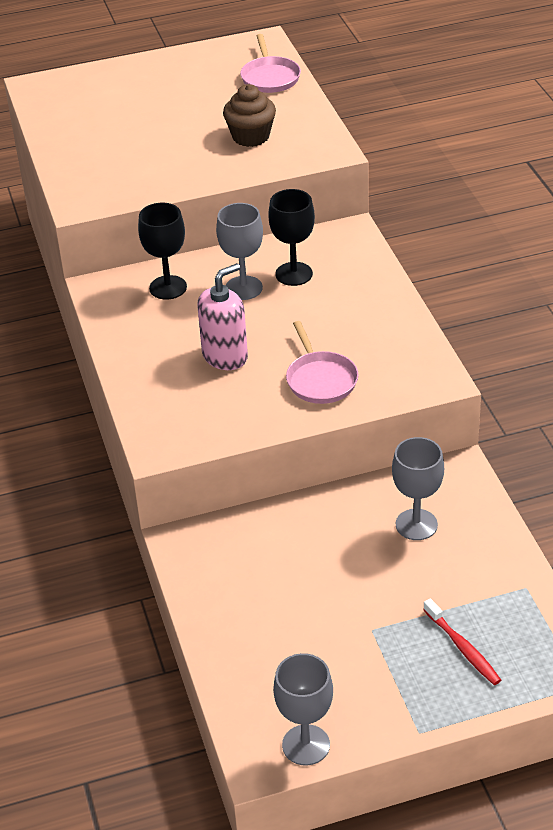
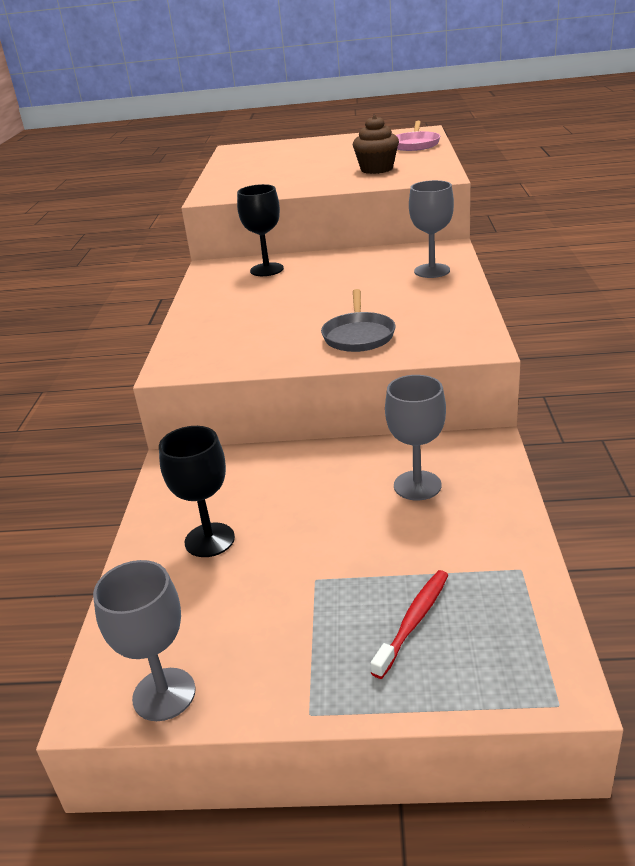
camera: 20 degrees right, 10 degrees down
pink soap dispenser [197,263,248,370] -> none
grey goblet [216,203,263,300] -> grey goblet moved to [409,180,454,278]
black goblet [268,189,315,286] -> black goblet moved to [159,426,235,557]
pink pan [286,321,358,404] -> grey pan [321,289,396,352]
red toothbrush [423,599,501,685] -> red toothbrush turned 135 degrees counterclockwise [370,570,448,679]

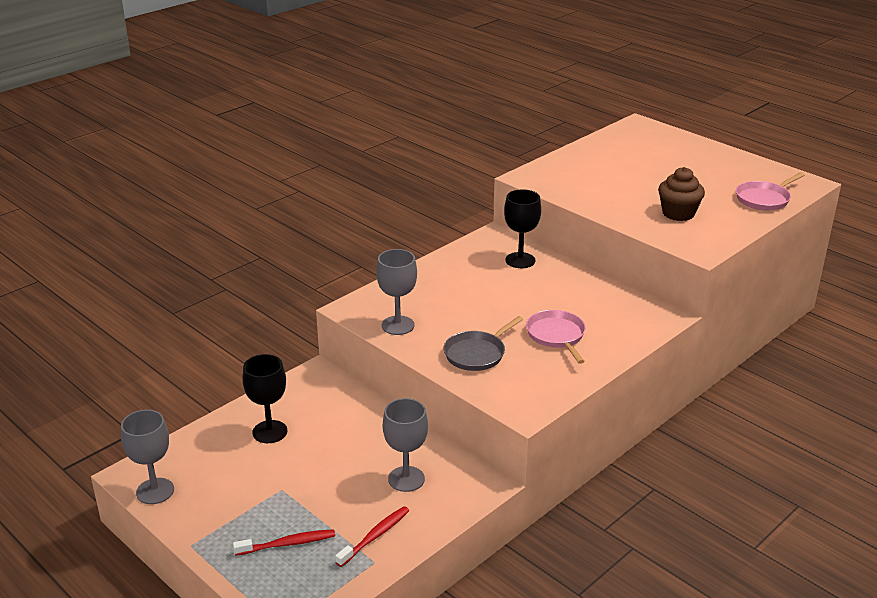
camera: 40 degrees right, 0 degrees up
grey goblet [409,180,454,278] -> grey goblet moved to [376,249,417,335]
none -> red toothbrush [335,506,409,567]
none -> pink pan [526,310,586,364]

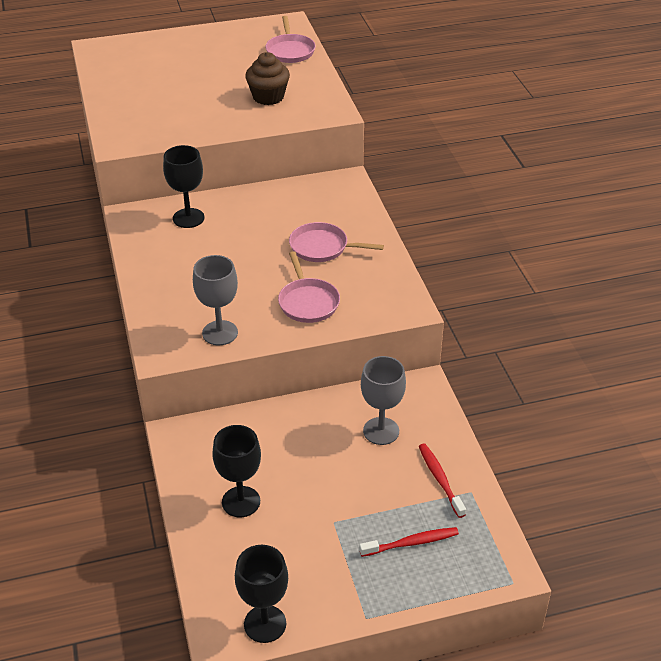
camera: 60 degrees left, 10 degrees up
grey goblet [121,410,174,504] -> black goblet [235,545,288,643]
red toothbrush [233,529,335,556] -> red toothbrush turned 60 degrees clockwise [359,527,459,557]
grey pan [444,316,523,371] -> pink pan [278,251,340,323]

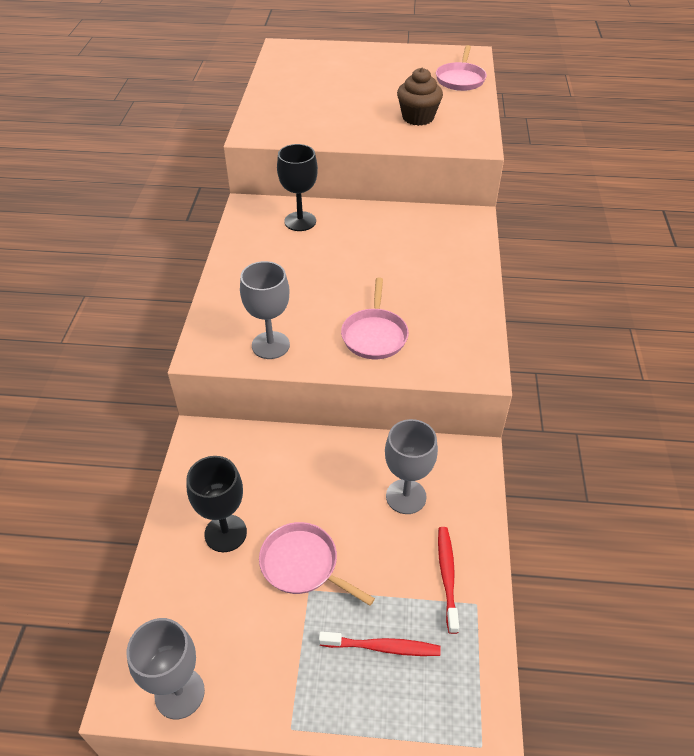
camera: 20 degrees right, 5 degrees up
black goblet [235,545,288,643] -> grey goblet [127,618,205,719]
pink pan [289,222,384,262] -> pink pan moved to [259,522,375,606]

